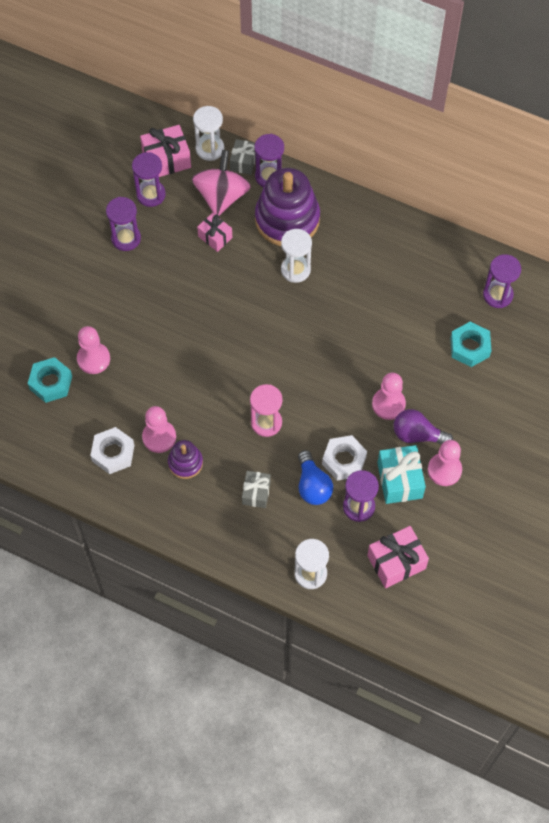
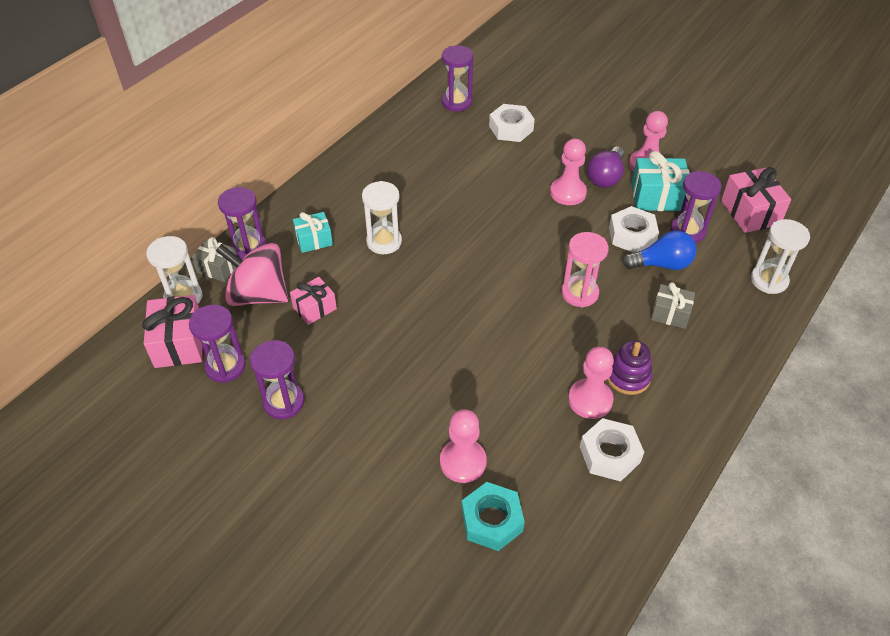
camera: 80 degrees left, 15 degrees down
purple stacking toy [255,168,320,246] -> turquoise gift [293,212,333,253]
turquoise nut [450,322,492,367] -> white nut [489,104,535,142]

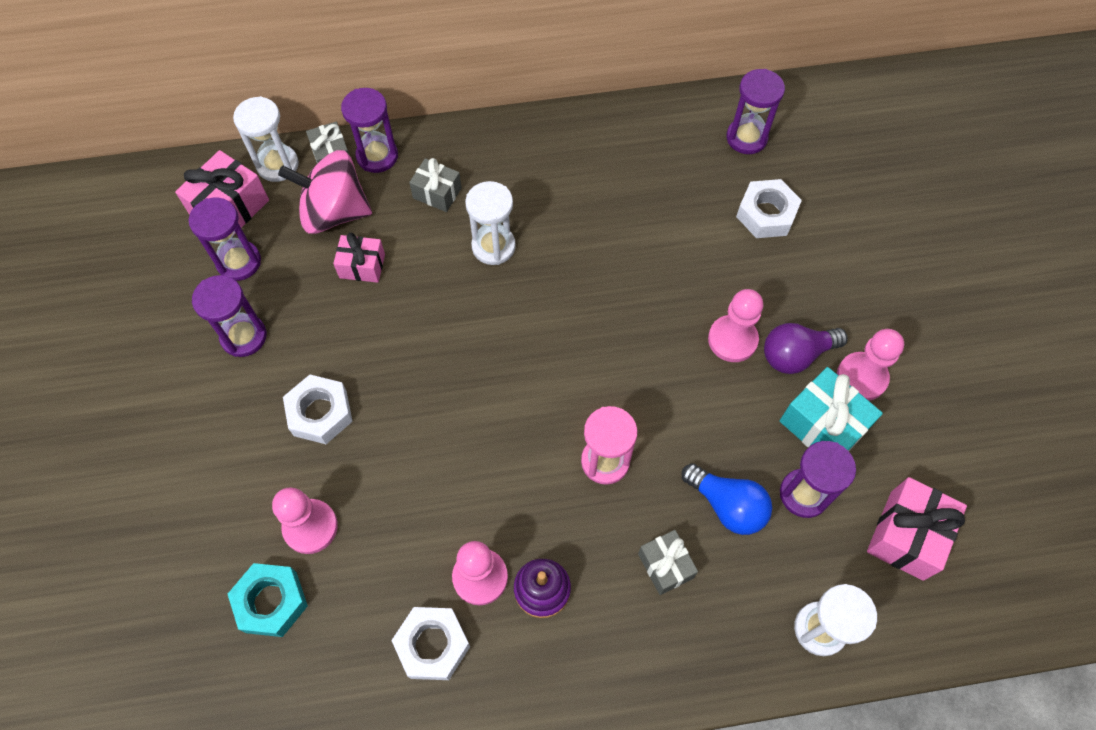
camera: 45 degrees right, 15 degrees up
pink spinning top [216,243,288,306] -> pink spinning top turned 60 degrees counterclockwise [278,150,372,234]
turquoise gift [293,212,333,253] -> grey gift [409,158,462,212]
white nut [609,206,659,253] -> white nut moved to [283,375,353,444]

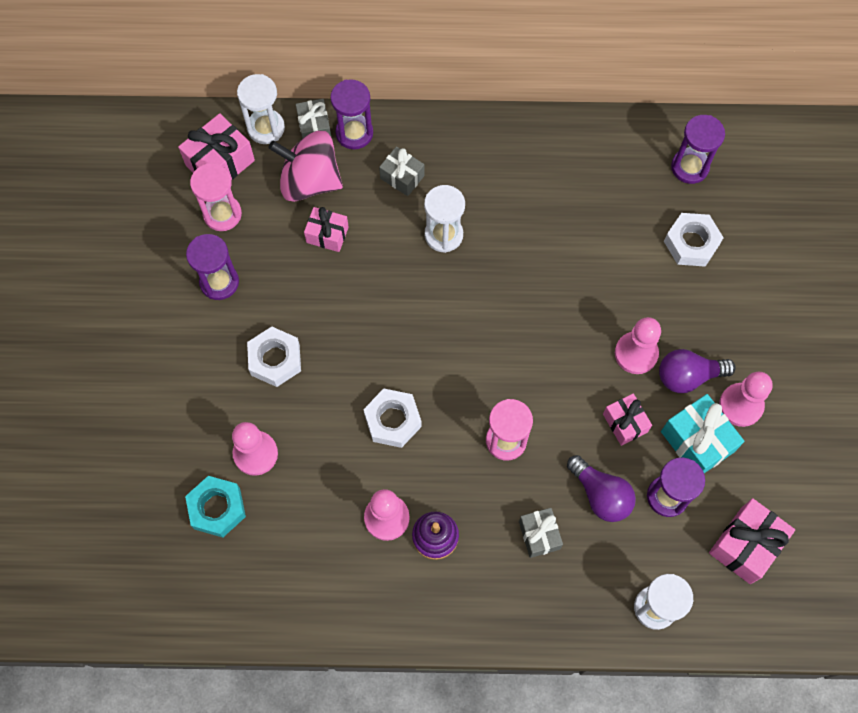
camera: 10 degrees right, 5 degrees up
purple hourglass [189,198,261,281] -> pink hourglass [190,163,242,231]
white nut [391,607,470,680] -> white nut moved to [363,389,422,448]
blue light bulb [681,463,772,535] -> purple light bulb [567,455,636,522]
none -> pink gift [603,393,652,446]

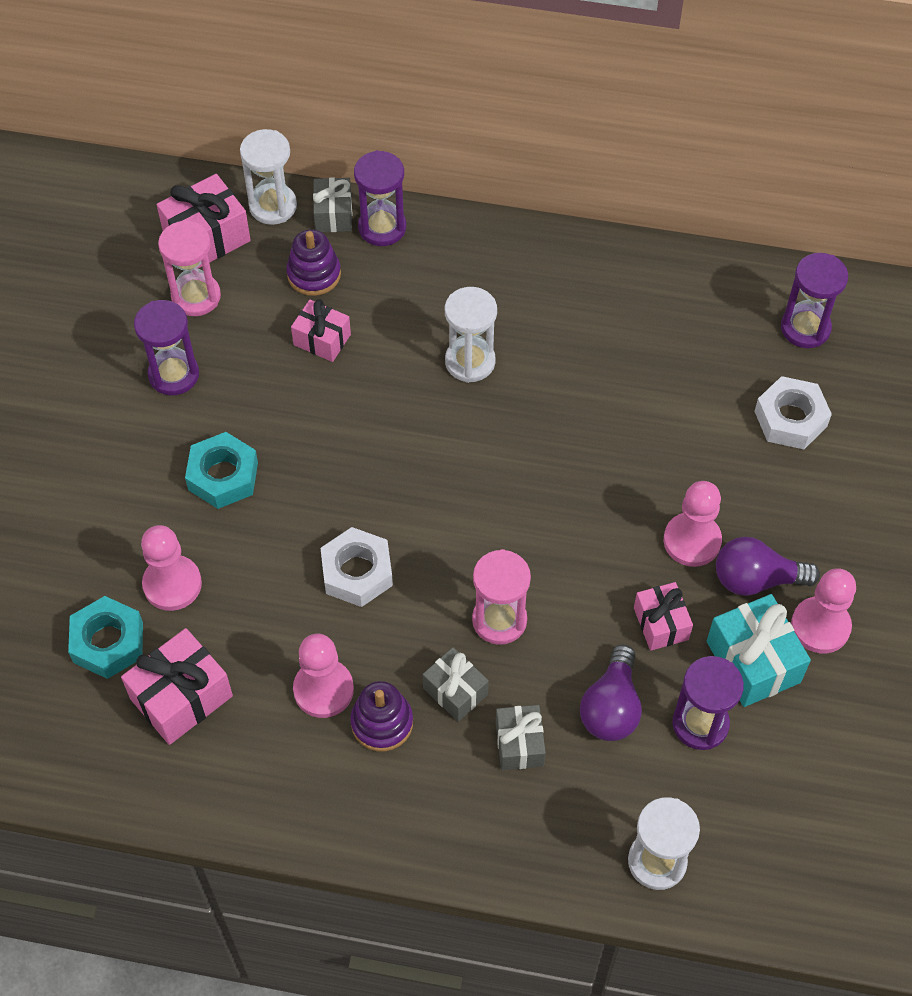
camera: 10 degrees right, 10 degrees down
white nut [247,326,301,387] -> turquoise nut [185,432,258,509]
pink spinning top [268,131,343,202] -> purple stacking toy [286,229,341,296]
grey gift [379,146,424,196] -> grey gift moved to [423,647,489,722]
purple light bulb [567,455,636,522] -> purple light bulb turned 45 degrees clockwise [580,644,642,741]
pink gift [709,498,795,584] -> pink gift moved to [121,628,233,745]

